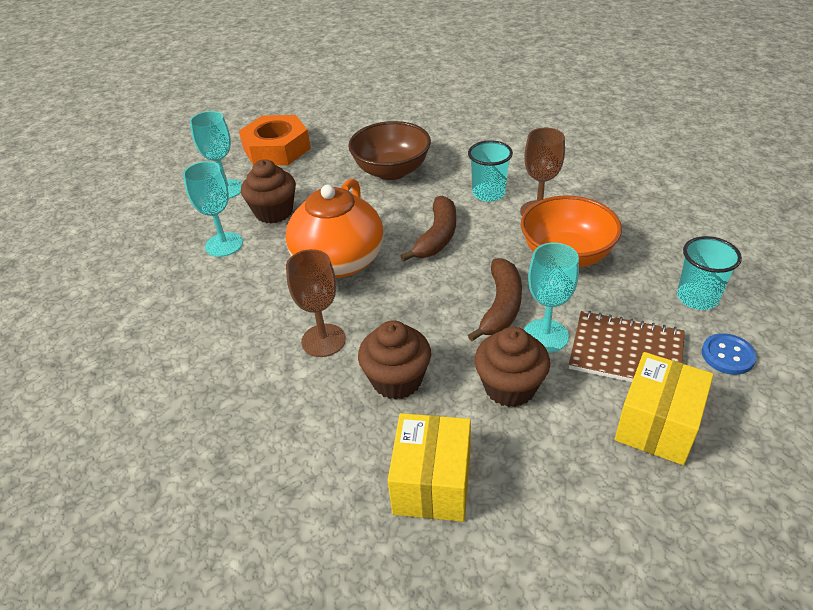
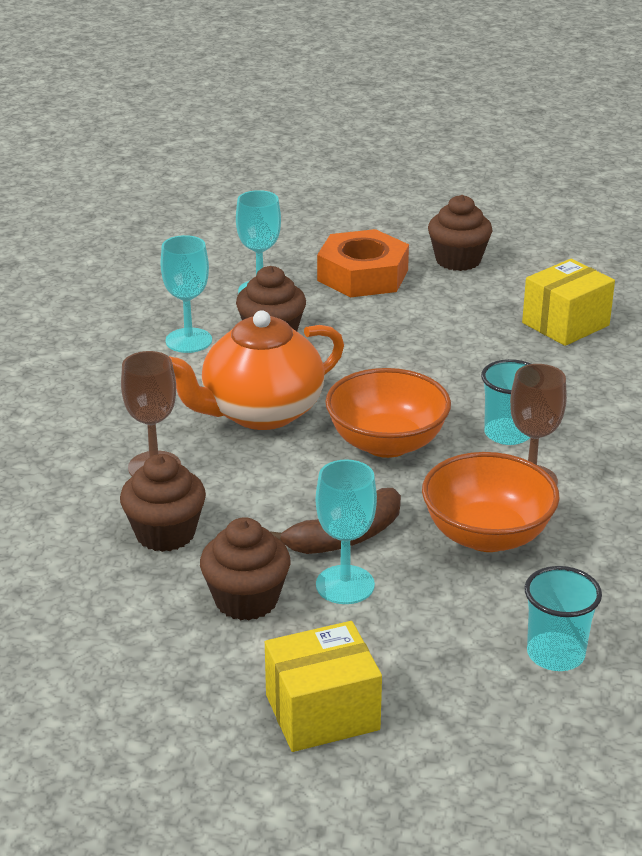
camera: 40 degrees right, 10 degrees down
brown bowl [348,121,431,180] -> none
yellow box [388,413,471,522] -> yellow box moved to [522,259,615,346]
brown banana [401,195,456,262] -> orange bowl [325,368,451,458]
brown notebook [569,311,685,382] -> none
blue button [702,333,757,375] -> none
none -> brown cupcake [428,195,492,271]

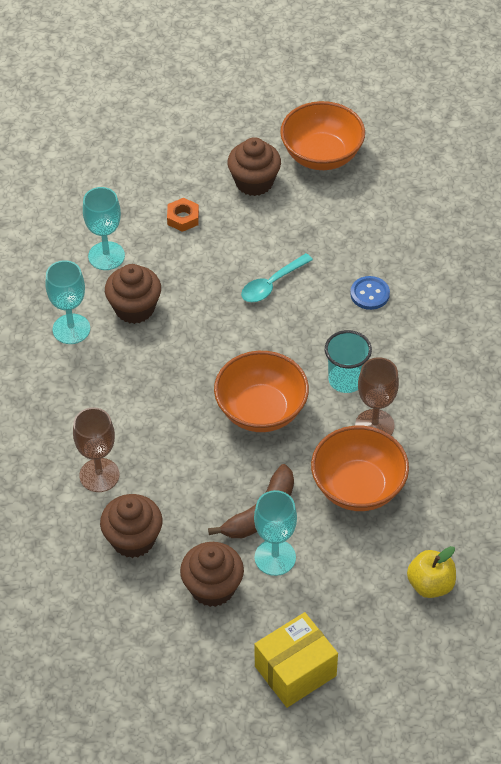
camera: 15 degrees left, 20 degrees up
orange teapot [169,310,344,430] -> none
orange nut [317,229,409,298] -> orange nut [167,198,199,232], size x0.45
yellow box [522,259,615,346] -> none
turquoise cup [524,566,602,671] -> yellow apple [407,546,456,598]
none -> turquoise spoon [241,253,313,302]
none -> orange bowl [280,101,365,170]
none -> blue button [350,276,390,310]

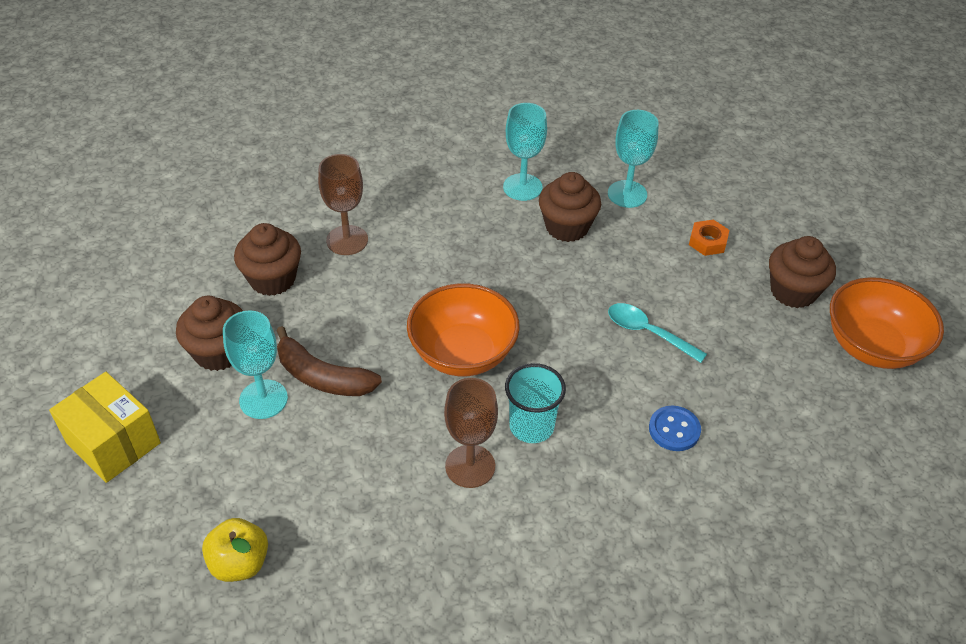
camera: 75 degrees right, 5 degrees down
orange bowl [311,426,409,511] -> none

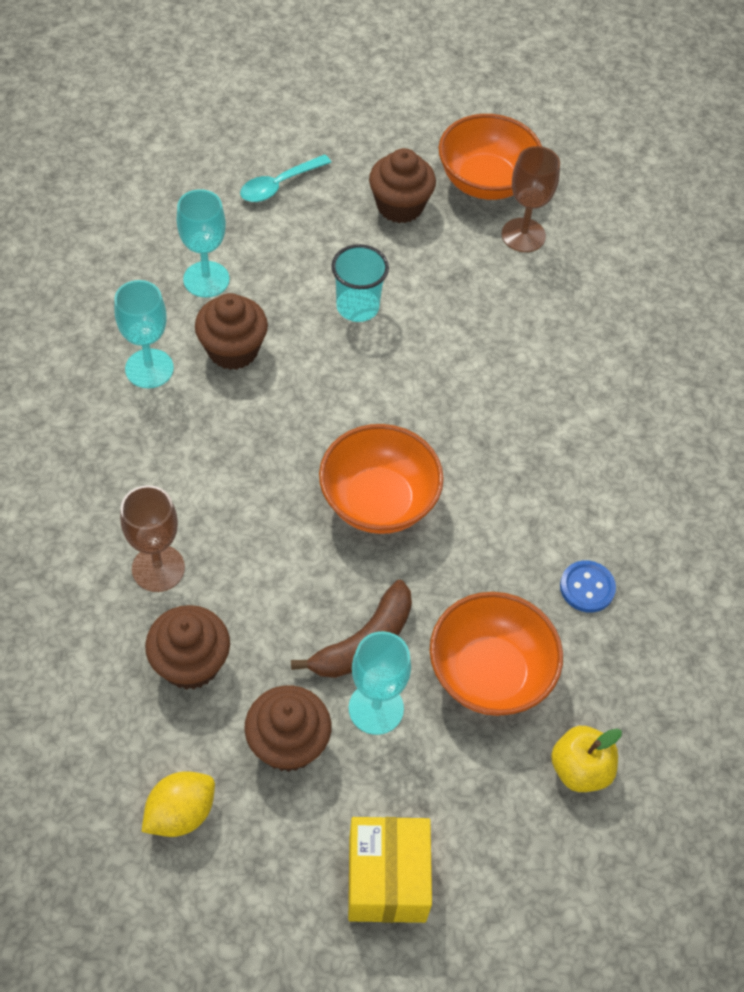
camera: 75 degrees left, 10 degrees up
yellow box [49,372,161,483] -> yellow box turned 60 degrees counterclockwise [348,817,432,923]
brown goblet [444,378,498,488] -> brown goblet moved to [502,146,560,252]
turquoise cup [505,363,566,443] -> turquoise cup moved to [331,244,389,322]
turquoise spoon [608,303,707,363] -> turquoise spoon moved to [240,154,331,202]
blue button [649,406,701,451] -> blue button moved to [560,560,616,613]
orange nut [689,220,730,256] -> none
none -> yellow lemon [142,771,215,837]
none -> orange bowl [430,592,563,716]

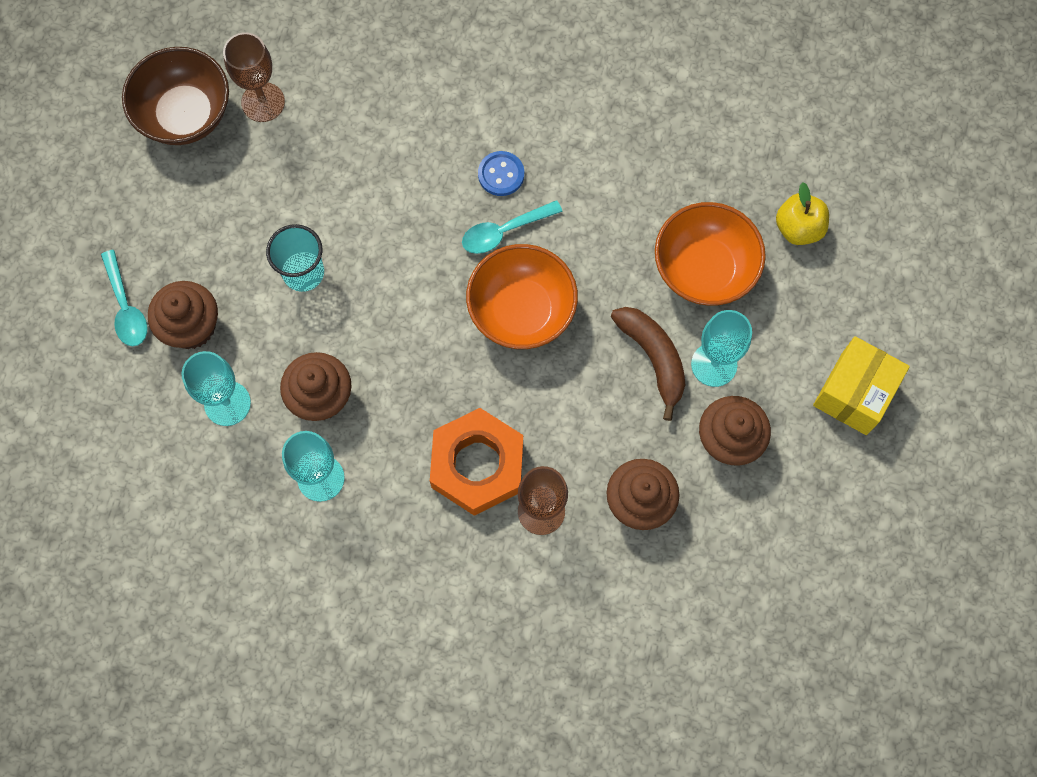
camera: 70 degrees left, 15 degrees up
yellow lemon [142,771,215,837] -> none
yellow box [348,817,432,923] -> yellow box turned 75 degrees counterclockwise [813,336,910,435]
brown cupcake [369,148,436,223] -> brown cupcake moved to [148,281,218,349]
orange bowl [438,114,542,200] -> brown bowl [122,47,229,145]
blue button [560,560,616,613] -> blue button moved to [478,151,524,196]
none -> orange nut [430,408,523,516]
none -> turquoise spoon [462,200,563,254]

